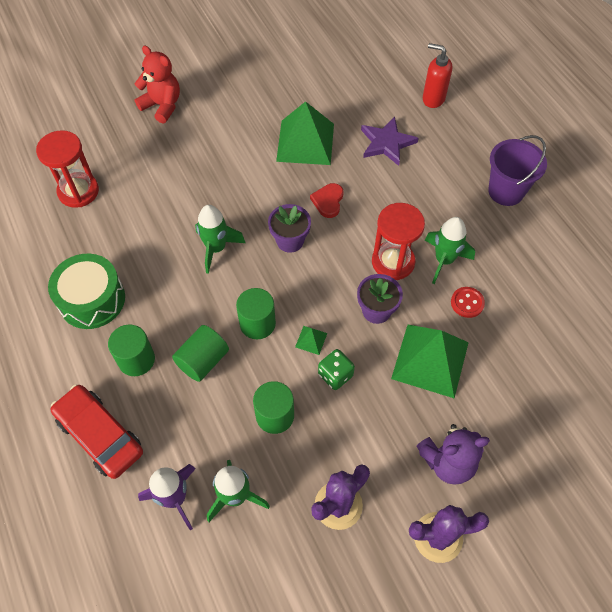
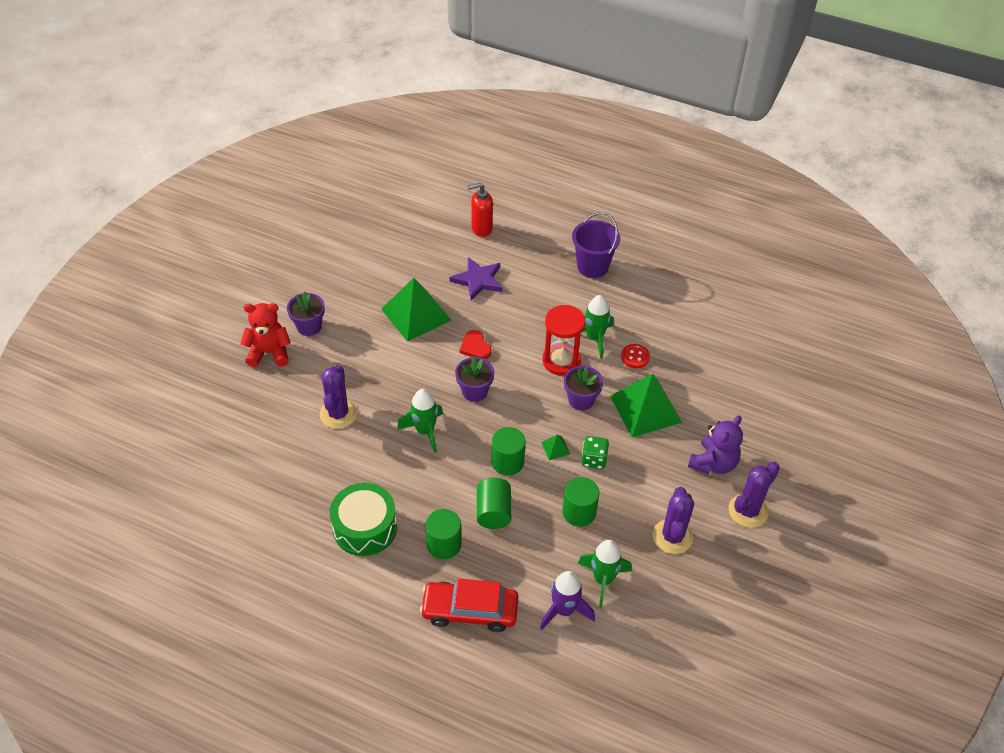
camera: 40 degrees left, 10 degrees down
red hourglass [36,130,99,208] -> none
none -> purple flower pot [287,292,325,336]
none -> purple cactus [320,365,357,429]

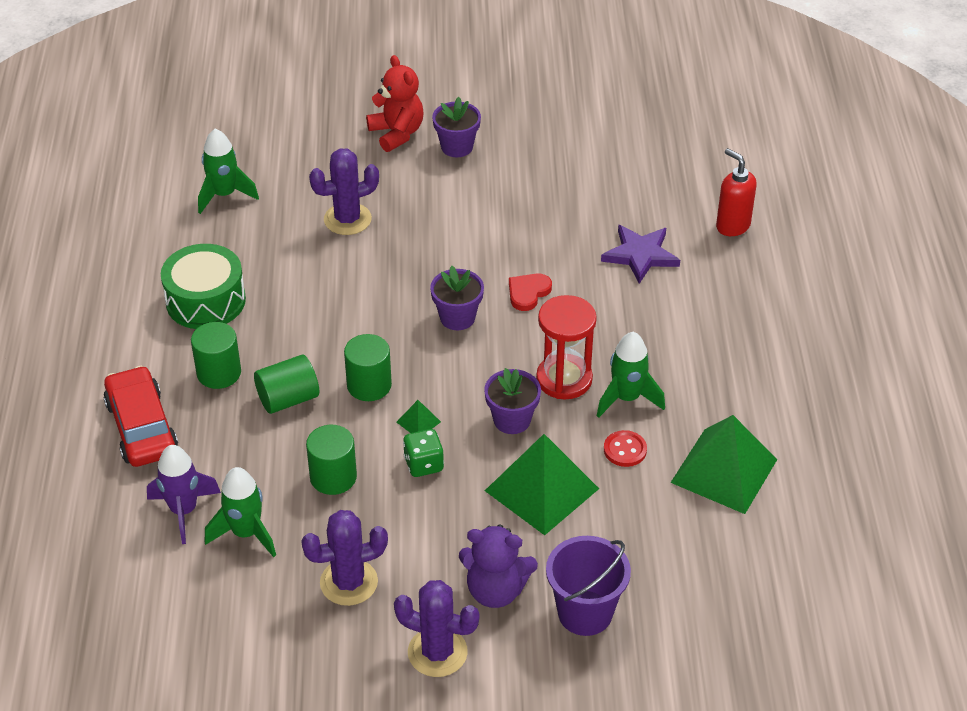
camera: 65 degrees right, 5 degrees down
green pyramid [381,278,451,342] -> green pyramid moved to [671,415,778,514]
green rocket [397,389,443,453] -> green rocket moved to [198,128,259,214]
purple bucket [572,212,620,278] -> purple bucket moved to [546,536,631,636]

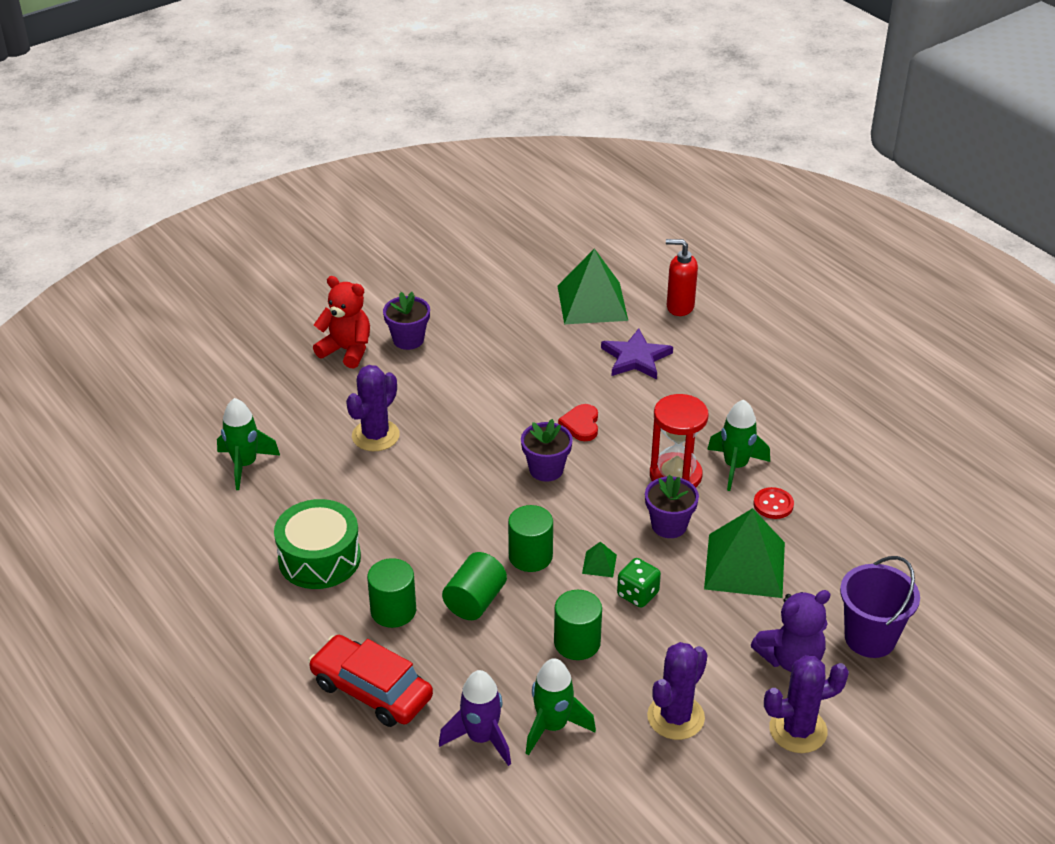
camera: 35 degrees left, 5 degrees down
green pyramid [671,415,778,514] -> green pyramid moved to [558,248,628,324]

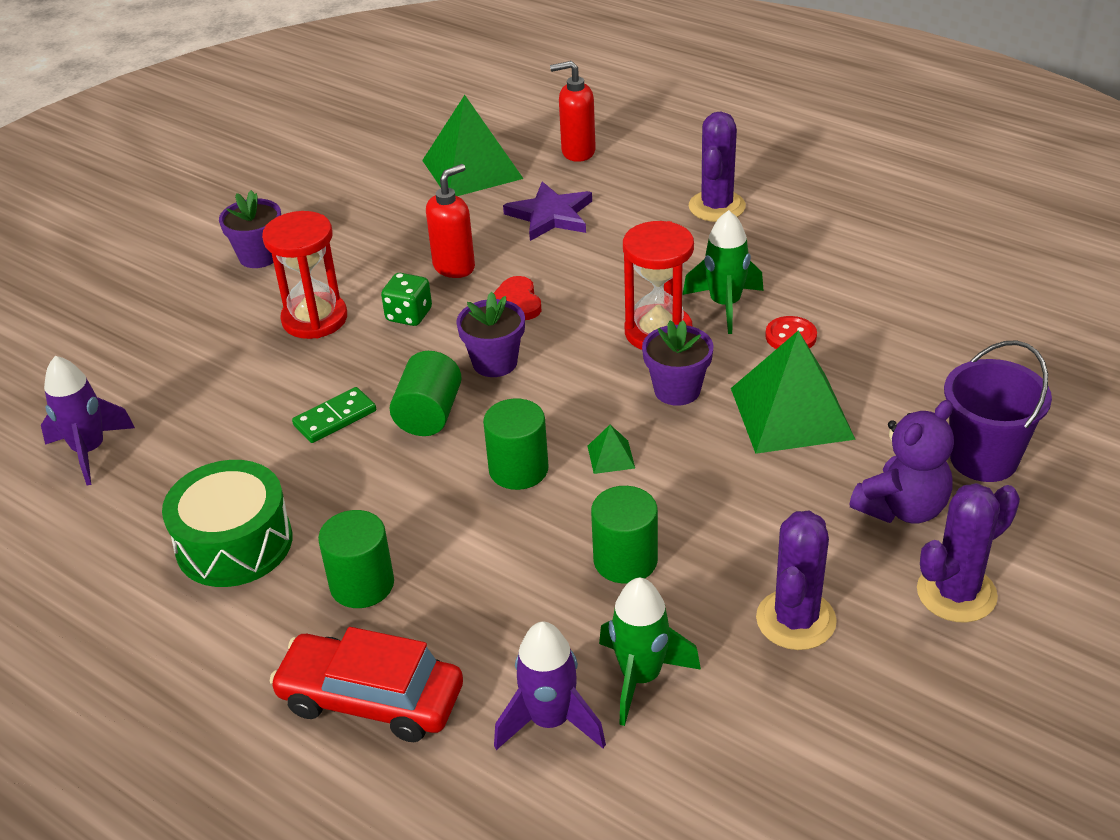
camera: 15 degrees left, 0 degrees up
green rocket [217,398,280,490] -> purple rocket [41,356,135,485]
red teddy bear [313,276,370,369] -> none
purple cactus [346,365,400,451] -> purple cactus moved to [689,111,746,222]
green cylinder [442,552,507,620] -> green cylinder moved to [389,351,462,436]
green dice [617,558,661,608] -> green dice moved to [381,273,432,326]
none -> red hourglass [262,211,347,339]
none -> green domino [292,387,376,443]
none -> red soap dispenser [426,164,475,278]

